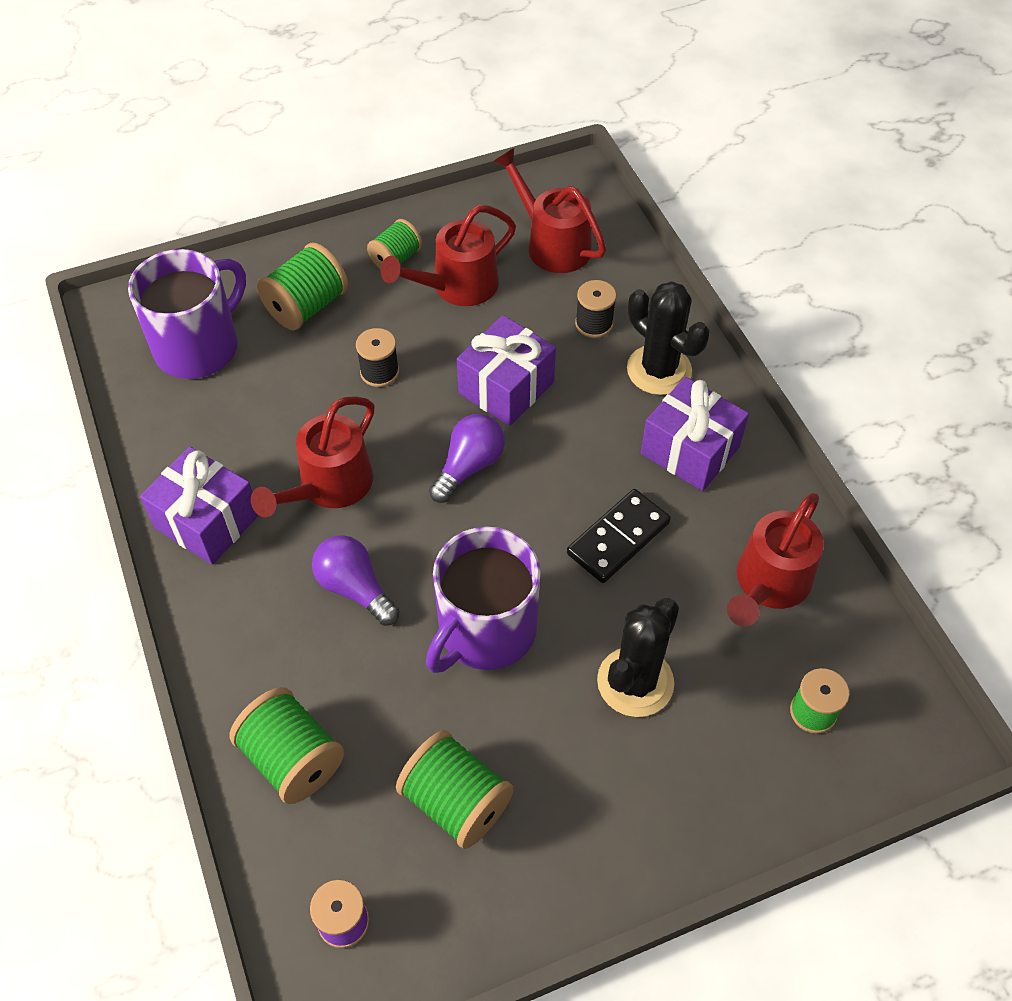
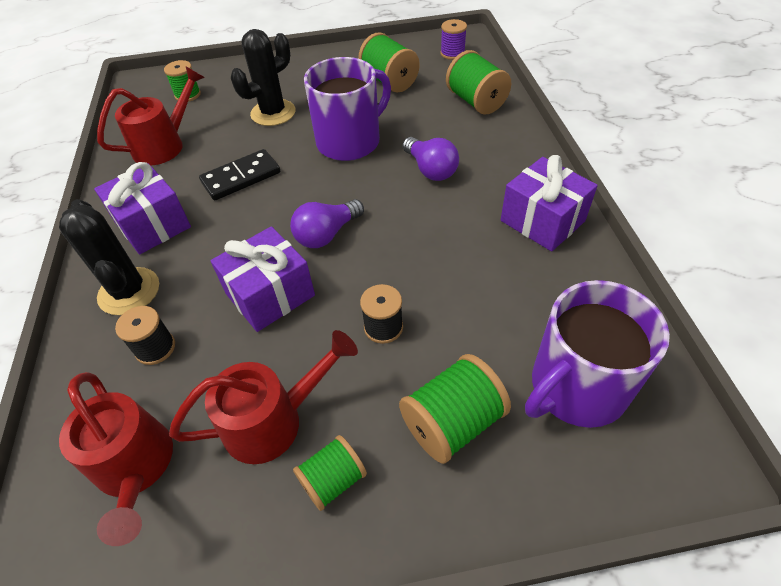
camera: 165 degrees left, 5 degrees down
red watering can [251,396,375,517] -> none

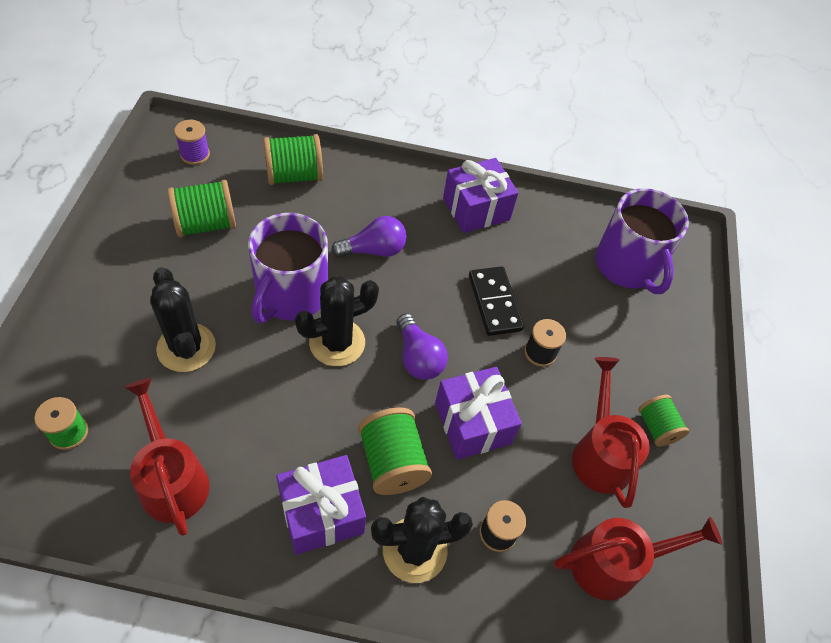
camera: 80 degrees left, 5 degrees up
black domino [199,149,280,200] -> black domino moved to [469,266,524,336]
purple mug [304,57,391,161] -> purple mug turned 135 degrees counterclockwise [248,213,328,323]
green spool [399,354,511,464] -> green spool moved to [358,407,432,495]
none -> black cactus [295,277,379,366]

